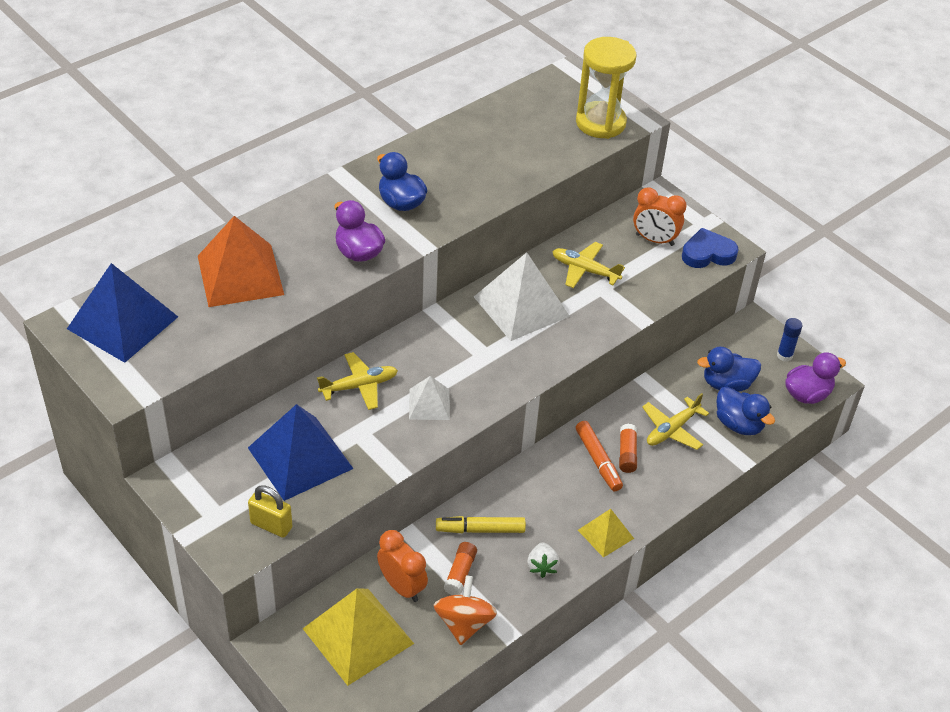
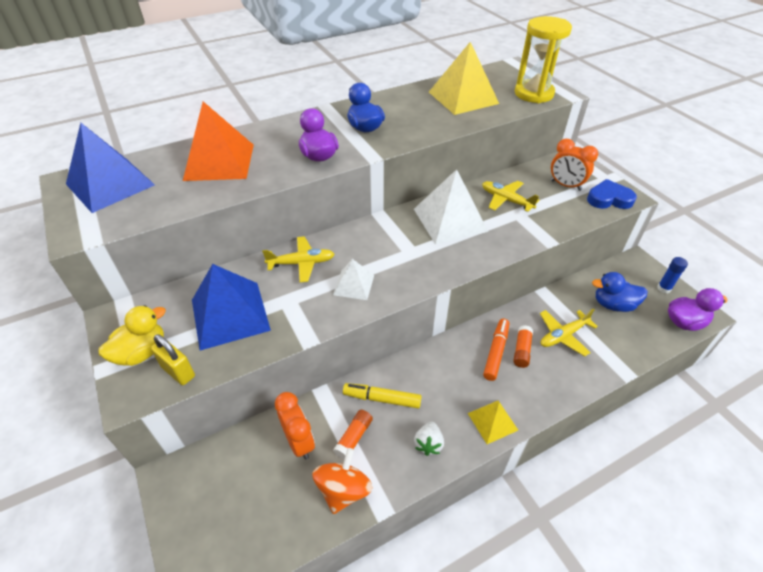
camera: 15 degrees right, 0 degrees up
yellow pyramid [303,588,414,686] -> yellow pyramid moved to [429,42,499,115]
orange marker [576,421,623,491] -> orange marker turned 150 degrees counterclockwise [483,318,509,381]
blue duck [717,387,775,435] -> none
none -> yellow duck [99,305,166,366]

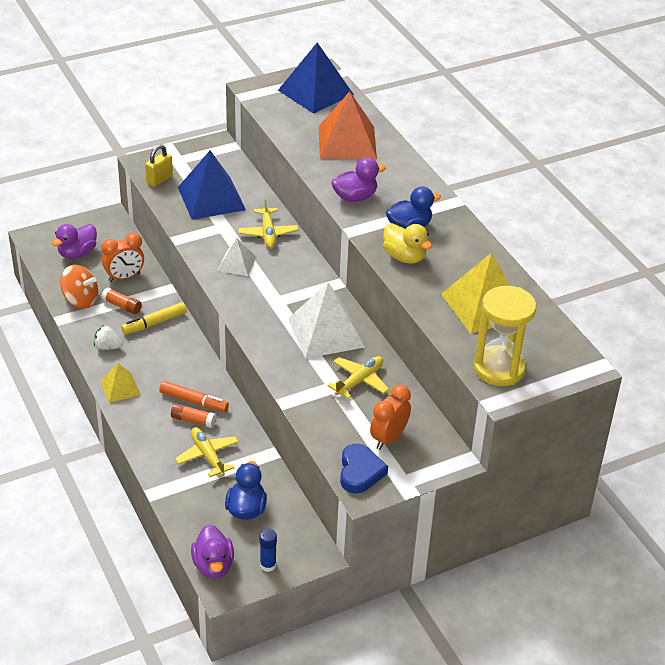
camera: 90 degrees right, 5 degrees down
yellow duck [99,305,166,366] -> yellow duck moved to [383,223,432,264]
yellow marker [343,383,422,408] -> yellow marker turned 135 degrees counterclockwise [121,302,187,335]
none -> purple duck [52,224,97,259]

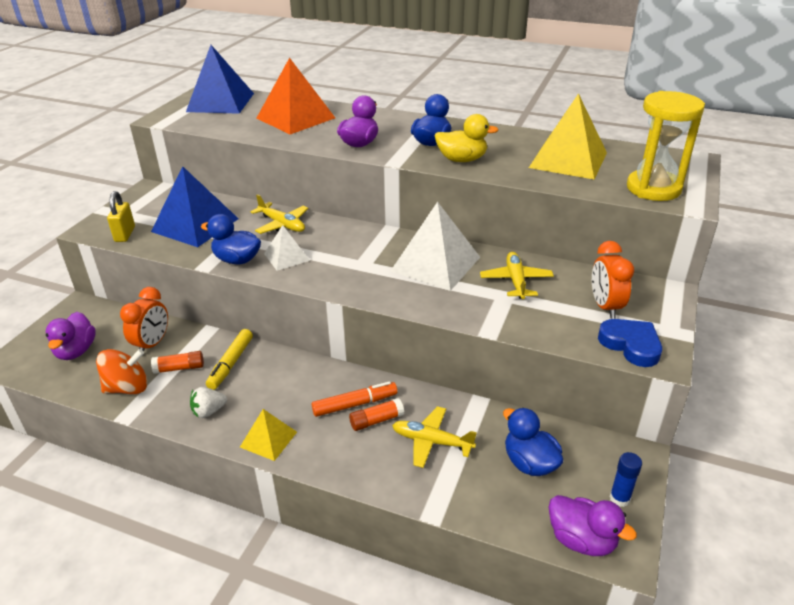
camera: 40 degrees left, 5 degrees down
none -> blue duck [201,214,261,264]

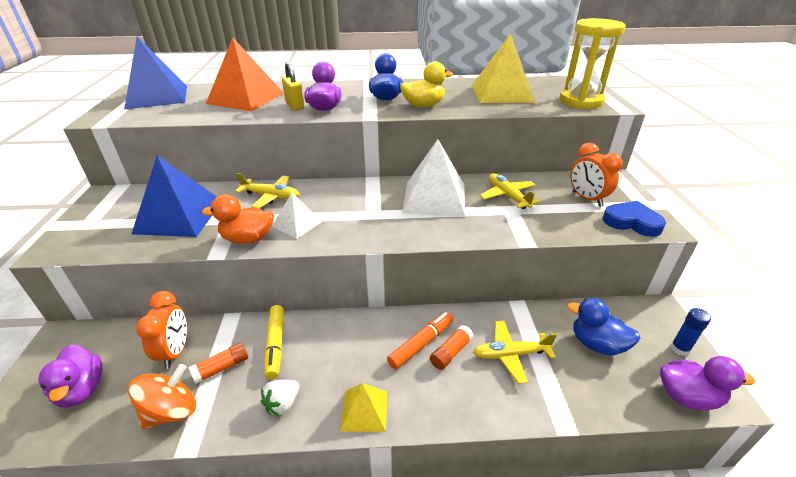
camera: 25 degrees left, 0 degrees up
yellow padlock [107,191,135,242] -> yellow padlock moved to [282,62,304,111]
blue duck [201,214,261,264] -> orange duck [202,194,274,244]

